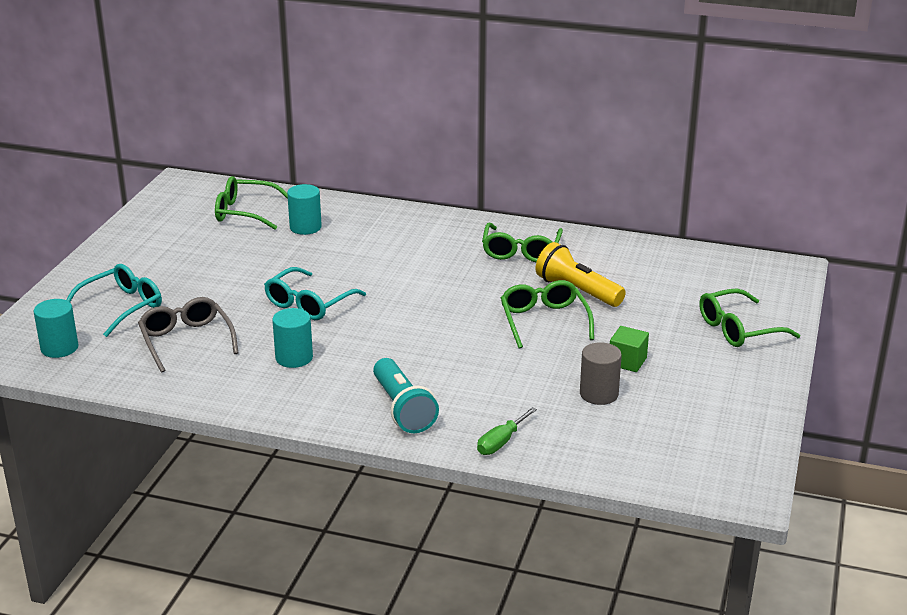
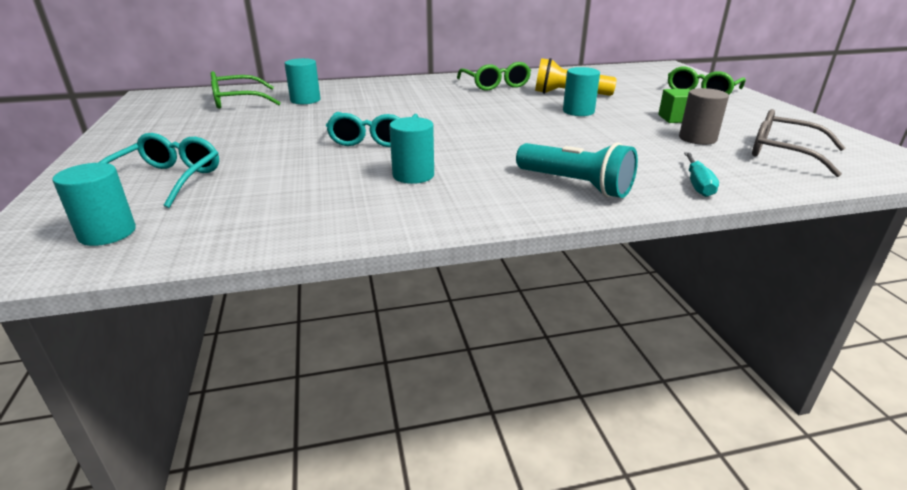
camera: 30 degrees left, 0 degrees up
grey glasses [138,297,238,373] -> grey glasses moved to [752,109,845,177]
green screwdriver [477,407,537,455] -> turquoise screwdriver [684,152,719,197]
green glasses [501,280,594,349] -> turquoise cylinder [563,67,600,116]

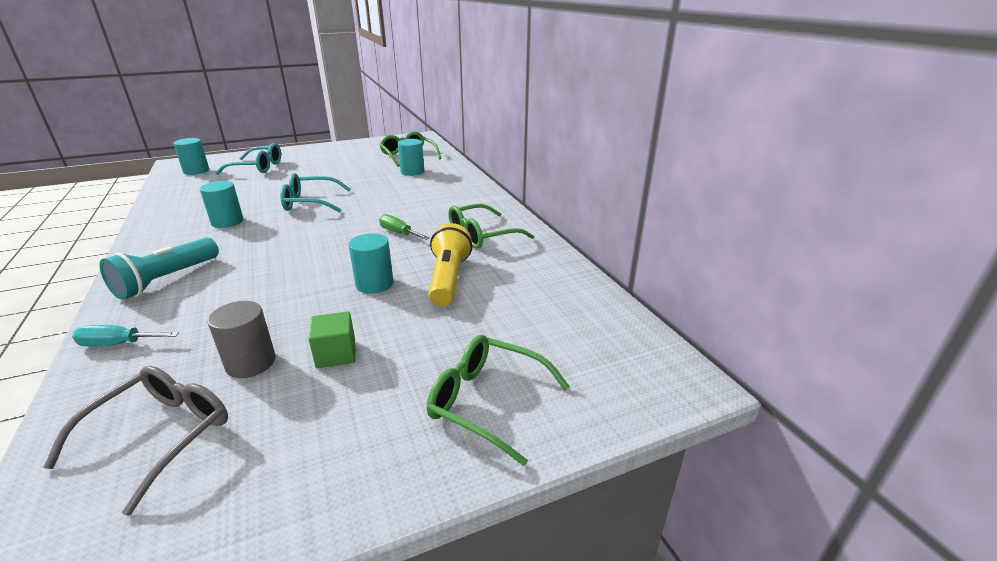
camera: 80 degrees right, 0 degrees up
none -> green screwdriver [379,214,430,240]

